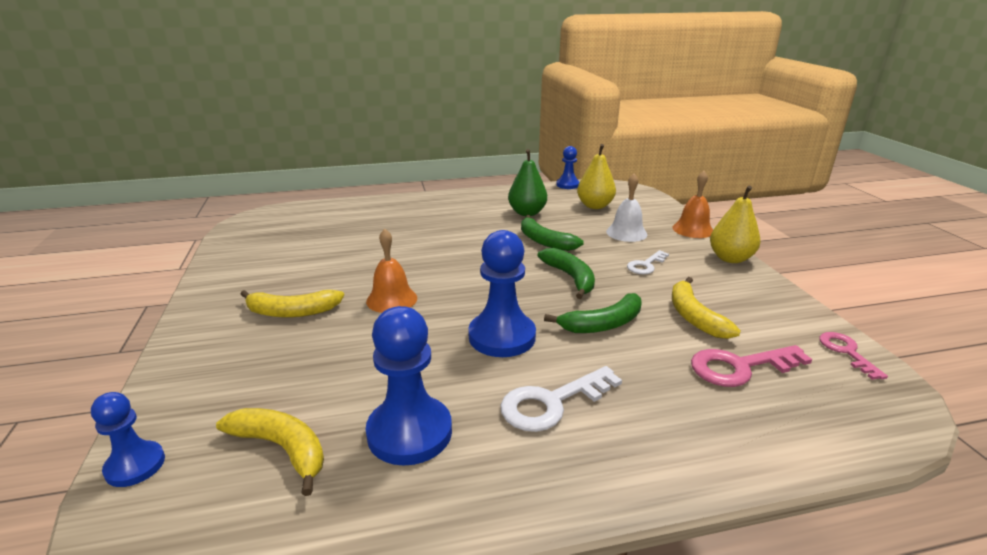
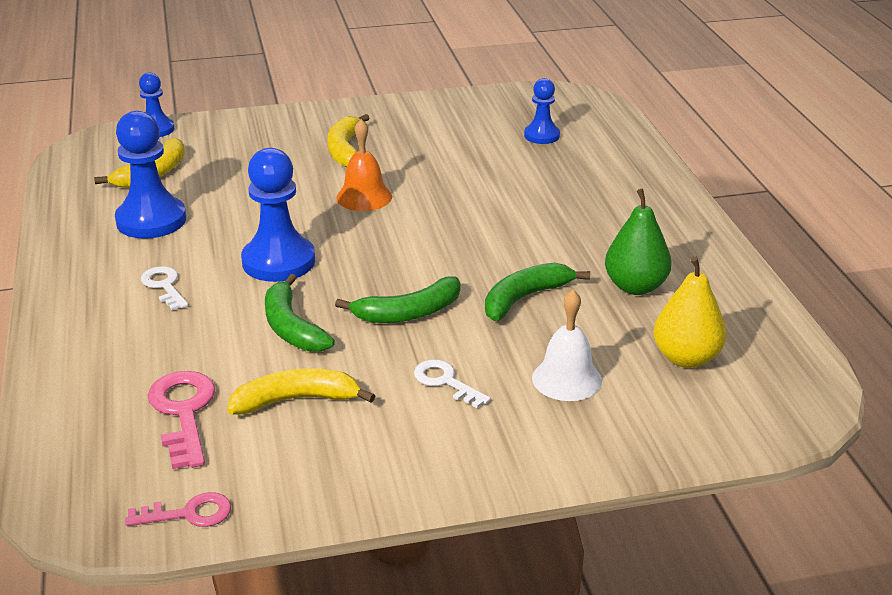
camera: 90 degrees right, 5 degrees up
white key [500,366,622,432] -> white key [141,266,188,311], size x0.63
blue pawn [556,146,580,189] -> blue pawn moved to [524,78,560,144]
orange bell [672,171,713,238] -> none
yellow pear [710,186,761,263] -> none

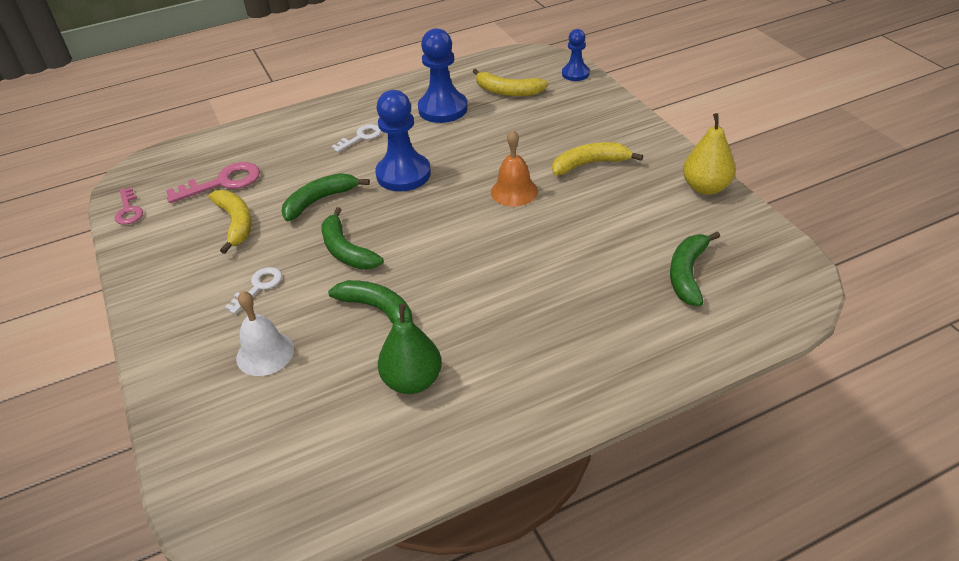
camera: 80 degrees right, 10 degrees up
blue pawn [524,78,560,144] -> green banana [670,231,720,306]
yellow pear [653,256,727,368] -> yellow pear moved to [683,113,736,195]

